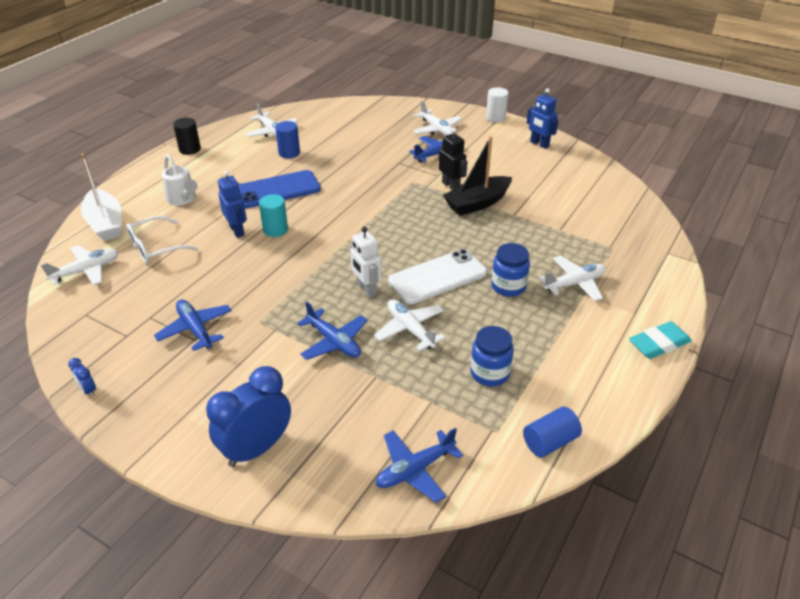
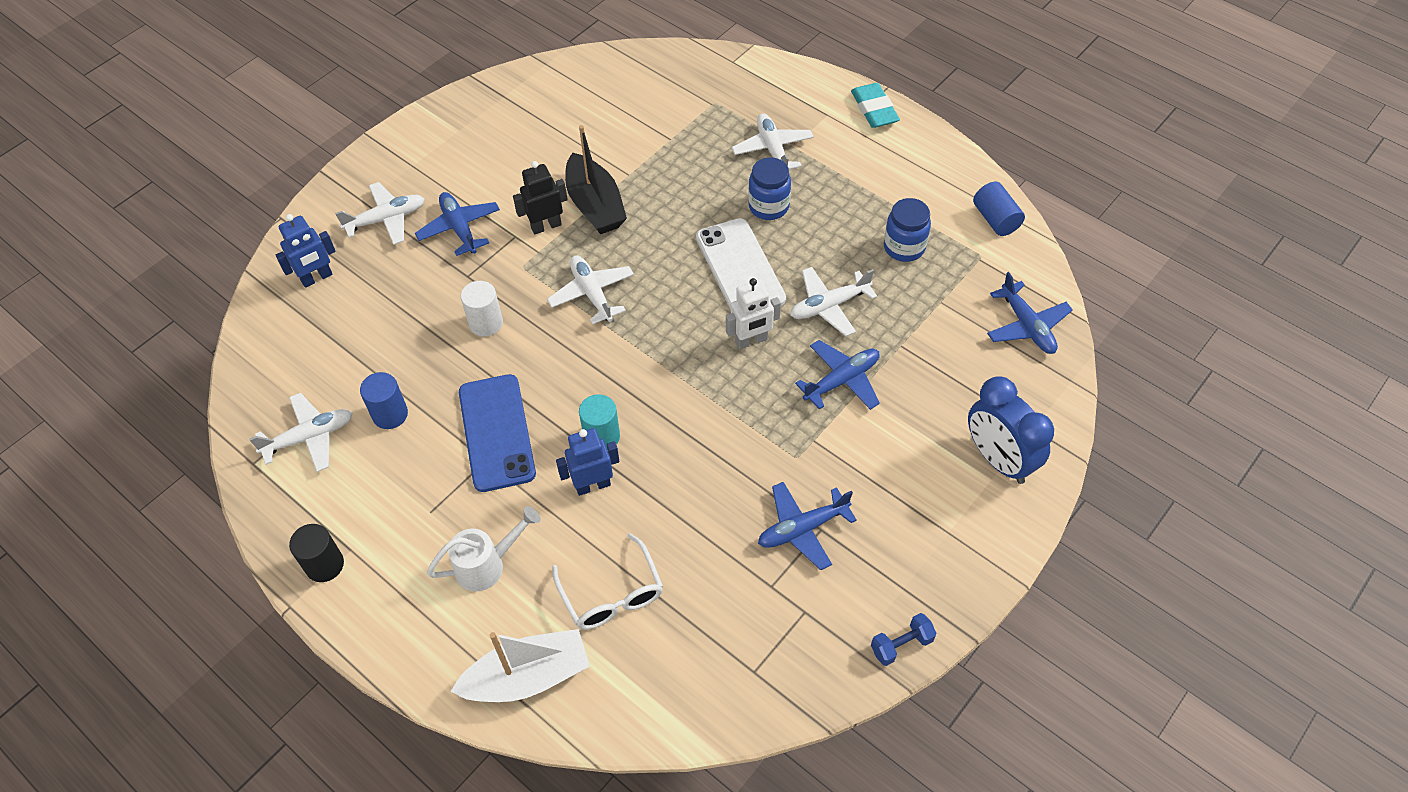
camera: 80 degrees left, 15 degrees up
white plane [41,245,119,286] -> white plane moved to [547,255,634,325]
blue clock [68,358,96,397] -> blue dumbbell [871,613,937,666]
white cylinder [486,87,509,122] -> white cylinder moved to [461,281,503,336]
blue robot [527,88,558,149] -> blue robot moved to [276,214,336,288]

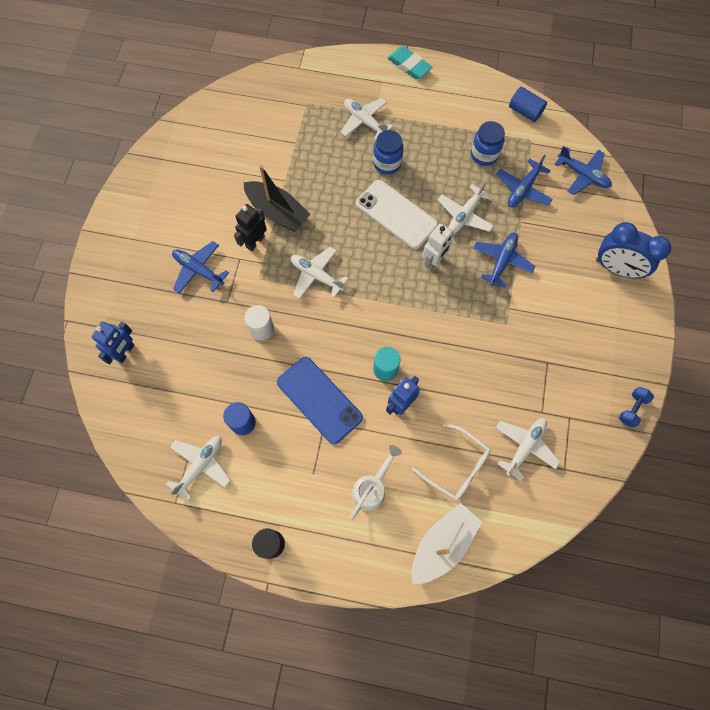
camera: 30 degrees left, 15 degrees up
white plane [335,182,425,245] -> white plane moved to [496,418,560,481]
blue plane [758,482,857,570] -> blue plane moved to [496,155,553,207]

